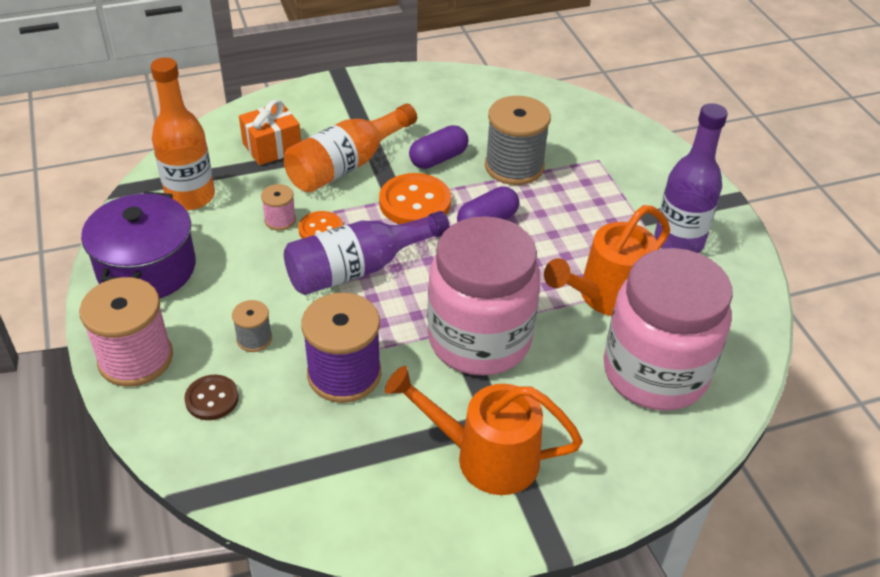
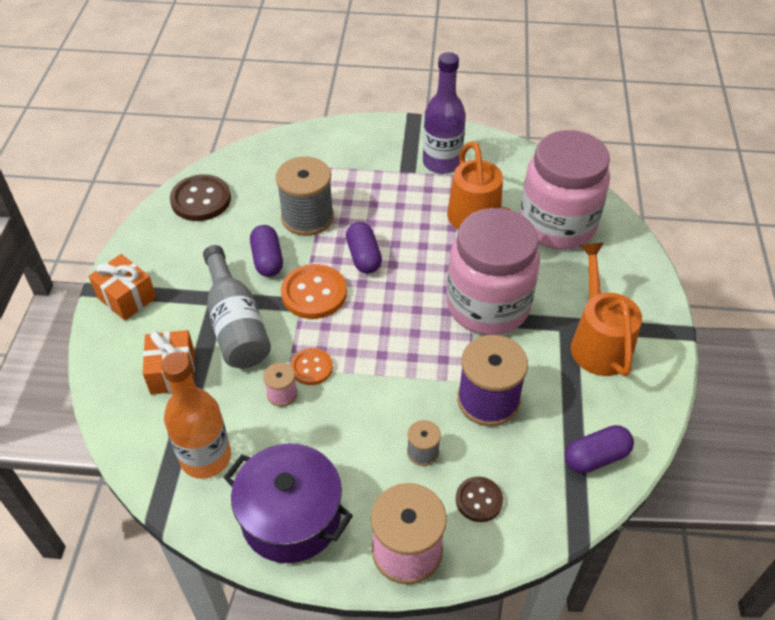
camera: 65 degrees left, 5 degrees up
orange bottle [284,104,417,193] -> grey bottle [203,245,271,368]
purple bottle [284,211,450,295] -> none
orange watering can [385,366,583,495] -> orange watering can turned 135 degrees clockwise [571,243,642,376]
none -> orange gift [88,254,156,321]
none -> brown button [170,174,231,221]
none -> purple capsule [565,425,634,474]

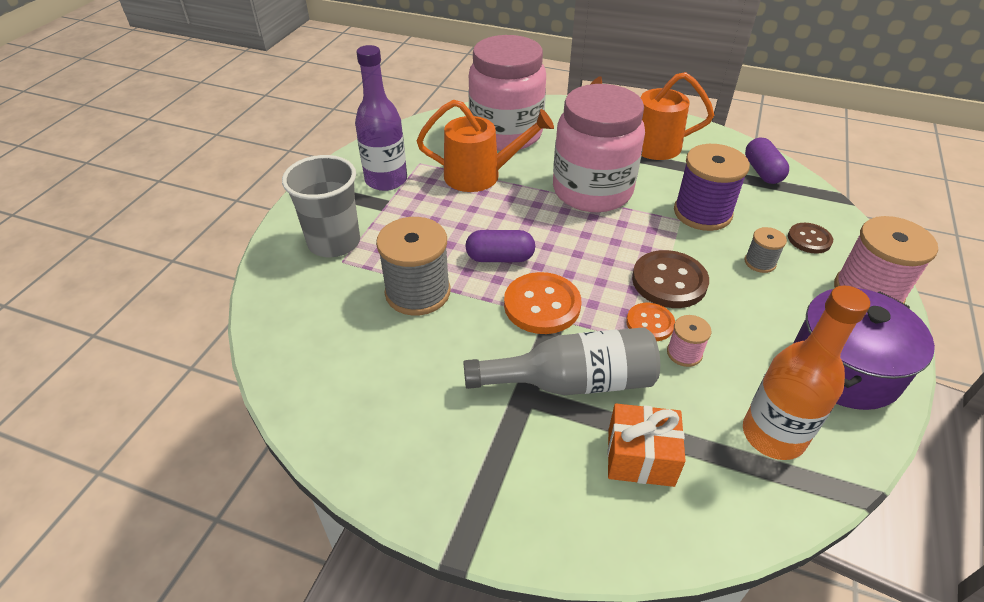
camera: 75 degrees left, 5 degrees down
orange gift [88,254,156,321] -> none
brown button [170,174,231,221] -> brown button moved to [632,250,709,308]
purple capsule [250,225,283,277] -> none
none -> grey cup [282,155,360,257]

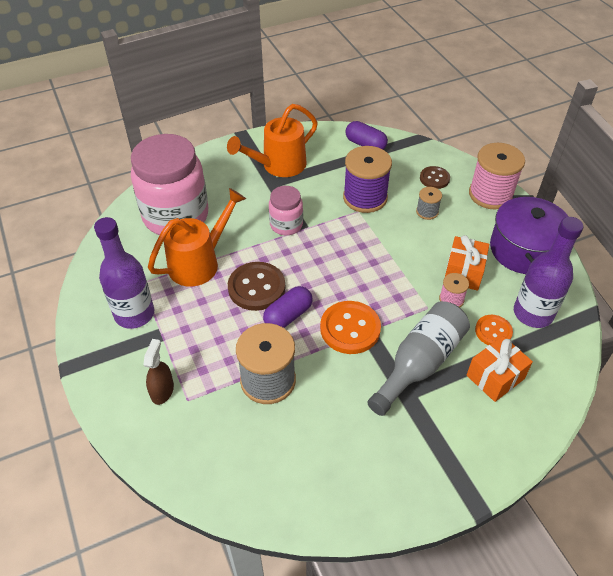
camera: 45 degrees left, 5 degrees up
grey cup [282,155,360,257] -> brown spray bottle [144,339,174,405]
pink jar [553,84,645,212] -> pink jar [269,186,303,235], size x0.49
orange button [626,303,675,341] -> orange button moved to [475,315,513,345]
brown button [632,250,709,308] -> brown button moved to [228,262,285,311]
orange bottle [743,286,870,460] -> purple bottle [514,217,583,328]
none -> orange gift [445,235,489,291]

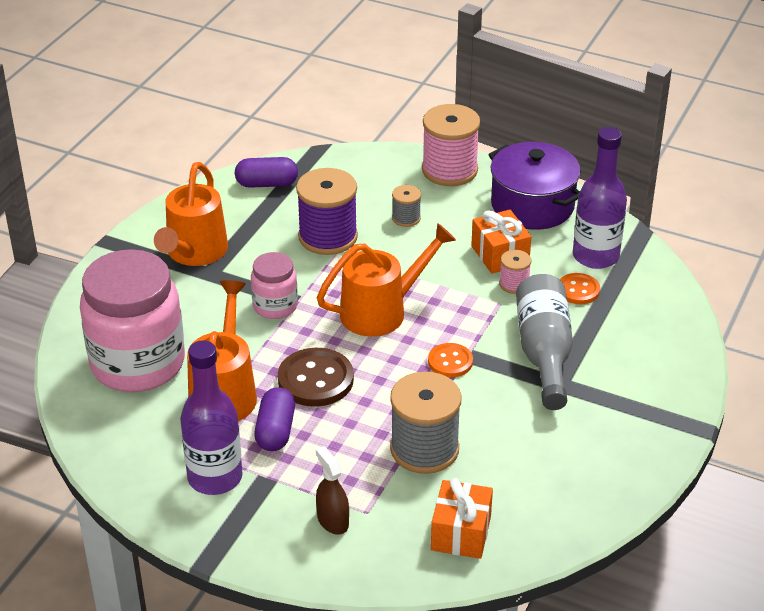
camera: 40 degrees left, 10 degrees down
purple capsule [263,286,312,328] -> purple capsule moved to [254,387,295,451]
orange button [320,301,381,354] -> orange button [428,343,473,378], size x0.60
brown button [420,166,450,189] -> none
orange gift [467,336,533,402] -> orange gift moved to [431,478,493,559]
none -> orange watering can [317,223,456,337]

